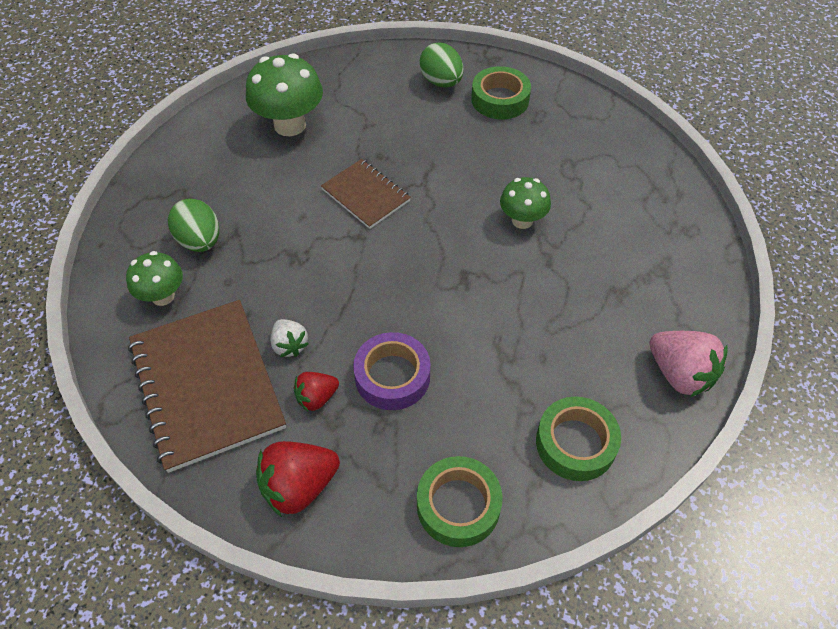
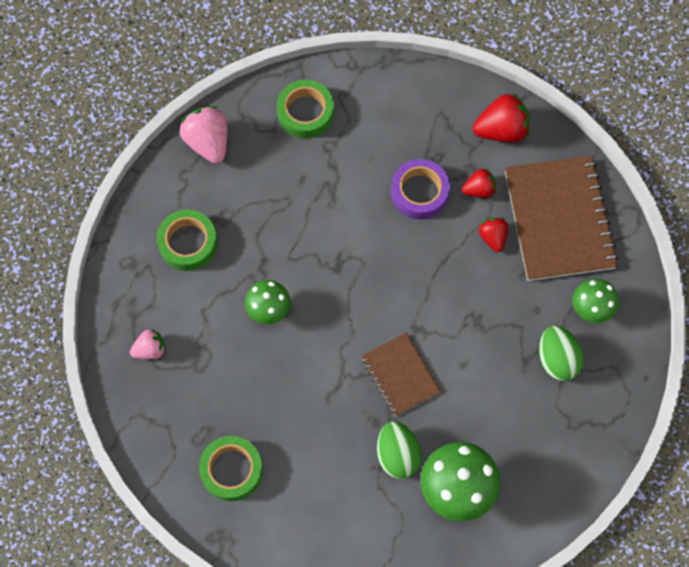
camera: 165 degrees left, 15 degrees up
white strawberry [271,319,309,357] -> red strawberry [479,217,508,252]
green tape [417,456,503,547] -> green tape moved to [157,210,217,271]
green egg [420,42,464,88] -> green egg moved to [377,421,422,479]
none -> pink strawberry [130,329,165,359]

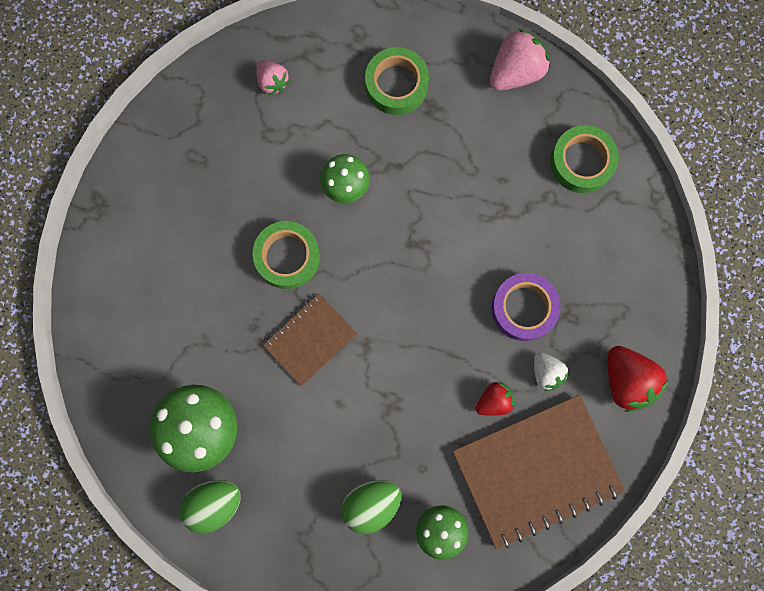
camera: 75 degrees right, 10 degrees up
green tape [199,436,263,501] -> green tape moved to [253,221,320,289]
green egg [377,421,422,479] -> green egg moved to [180,480,241,534]
red strawberry [462,168,496,198] -> white strawberry [534,352,569,391]

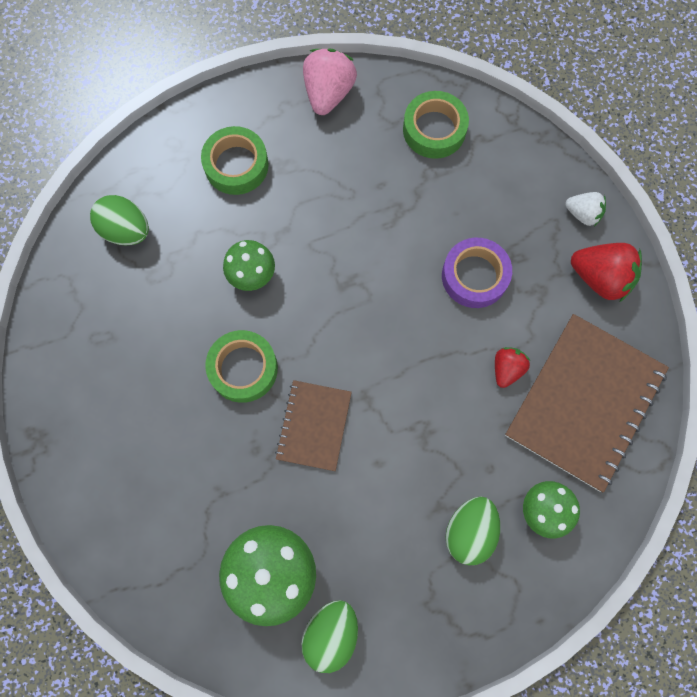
camera: 35 degrees left, 5 degrees down
pink strawberry [256,61,290,96] -> green egg [90,195,149,246]
white strawberry [534,352,569,391] -> white strawberry moved to [565,192,606,226]

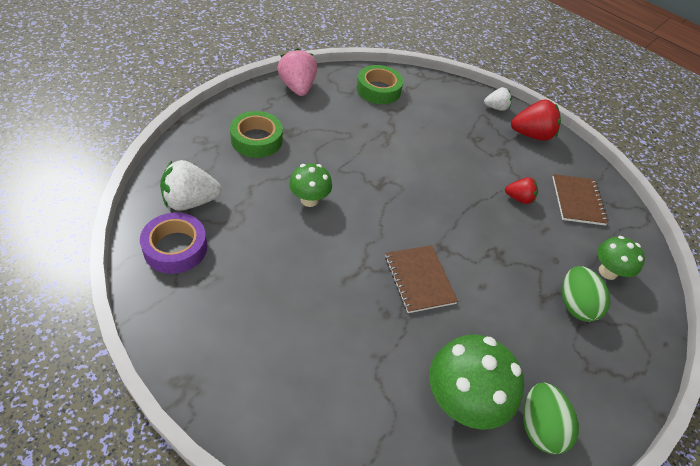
camera: 35 degrees left, 25 degrees down
green egg [90,195,149,246] -> white strawberry [160,160,222,211]
green tape [205,330,278,403] -> none
purple tape [442,238,512,308] -> purple tape moved to [140,212,207,274]
red strawberry [495,347,530,388] -> red strawberry turned 105 degrees clockwise [505,177,538,204]
brown notebook [505,314,669,492] -> brown notebook [552,174,609,226], size x0.56

